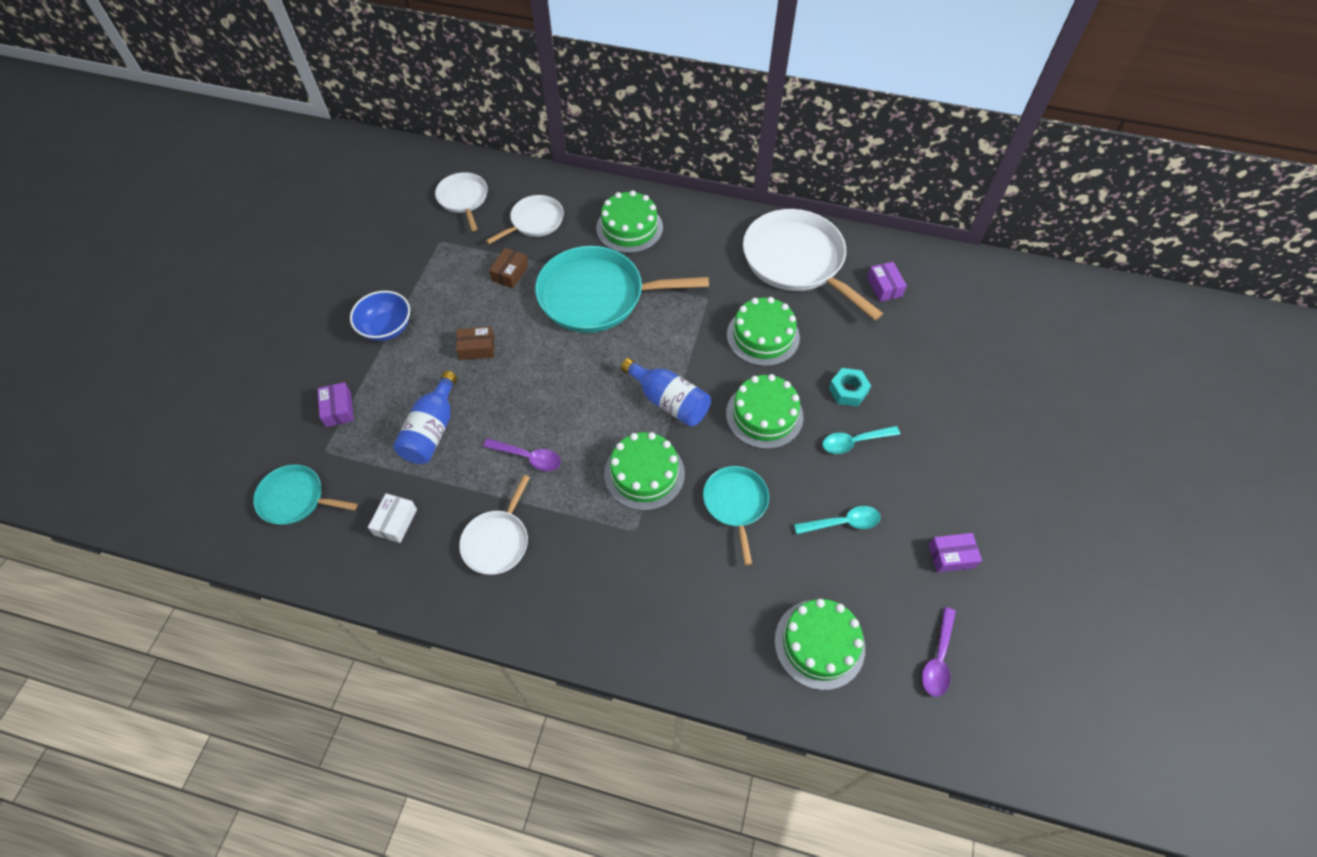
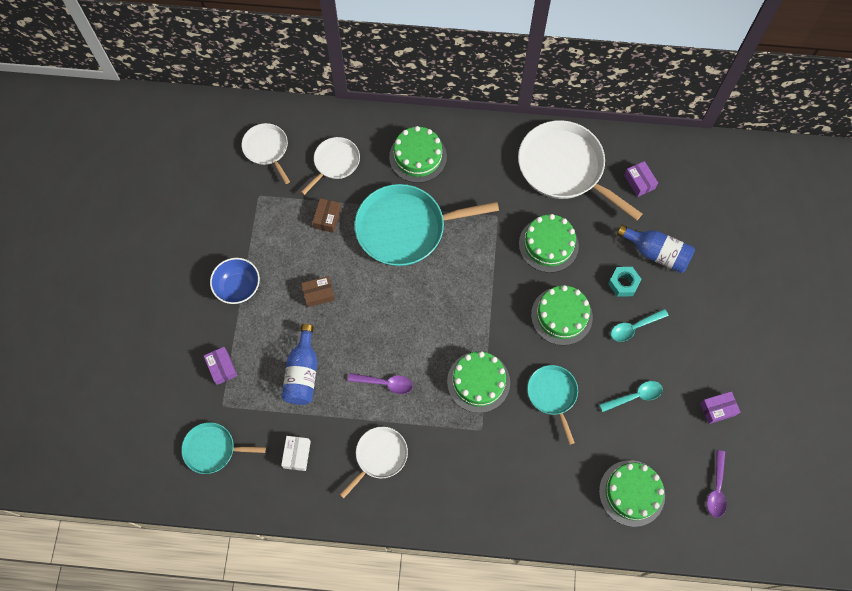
camera: 10 degrees left, 10 degrees up
white pan [459,475,530,575] -> white pan turned 150 degrees counterclockwise [339,427,408,498]
blue bottle [621,358,711,427] -> blue bottle moved to [617,225,695,273]

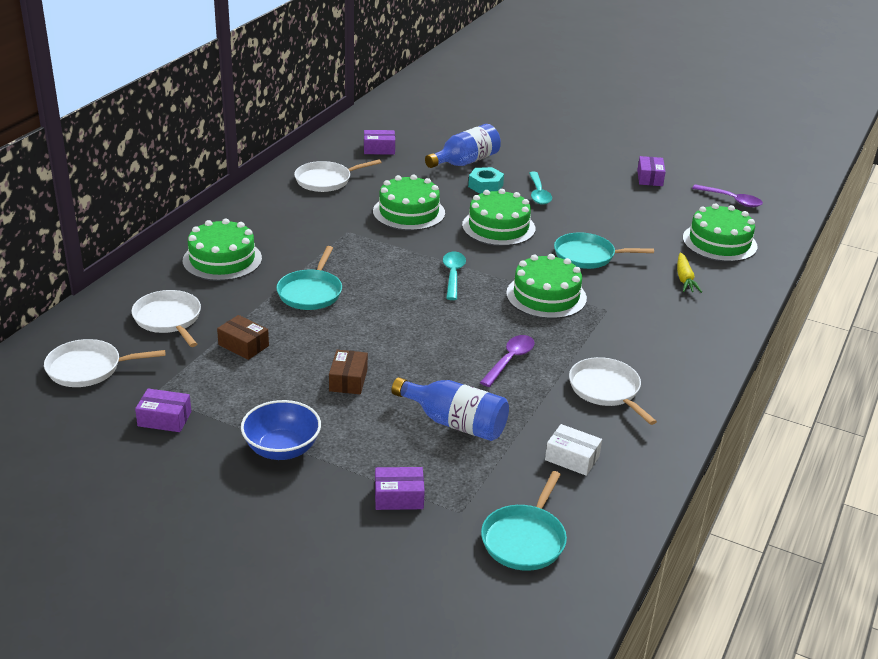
camera: 70 degrees left, 35 degrees down
turquoise pan [354,184,499,266] -> turquoise pan [276,246,342,310], size x0.54
white pan [518,120,642,221] -> white pan [294,159,382,192], size x0.54
turquoise spoon [599,381,663,412] -> turquoise spoon moved to [443,251,466,300]
none -> purple box [135,389,191,432]
none -> yellow carrot [677,252,702,293]

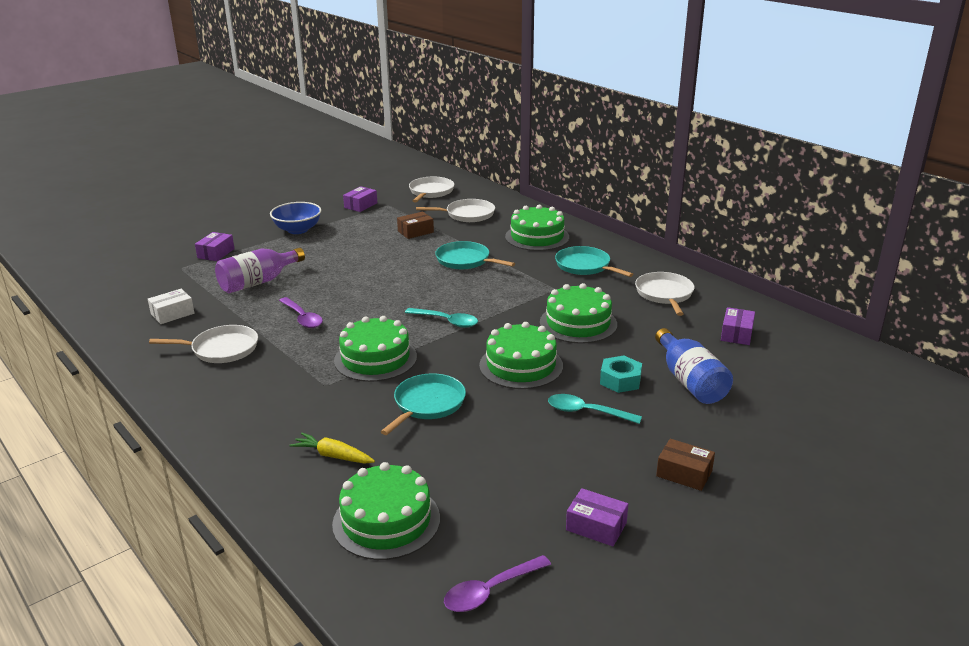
camera: 115 degrees right, 5 degrees down
brown box [329,350,368,394] -> brown box moved to [656,439,715,491]
blue bottle [392,377,509,441] -> purple bottle [215,248,305,293]
turquoise pan [481,471,567,571] -> turquoise pan moved to [555,246,633,277]

